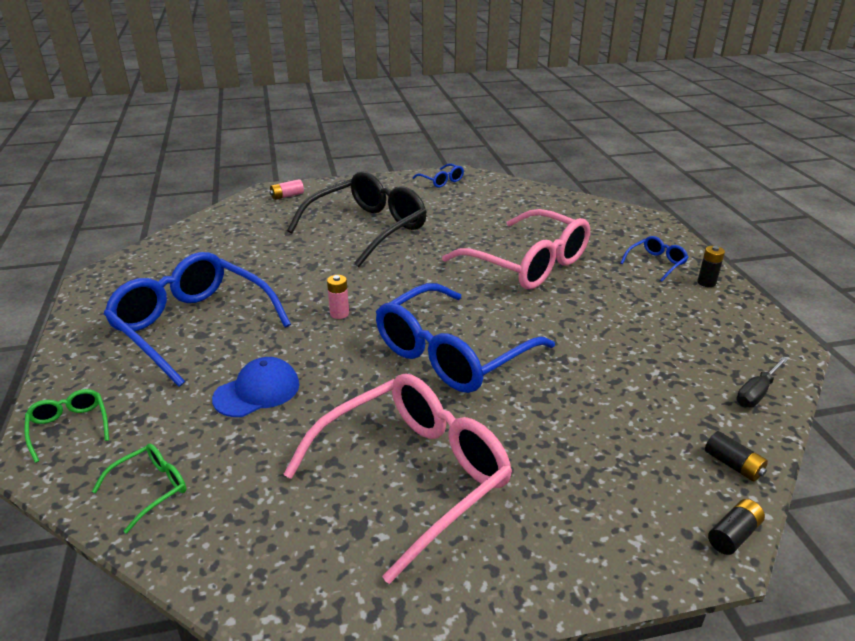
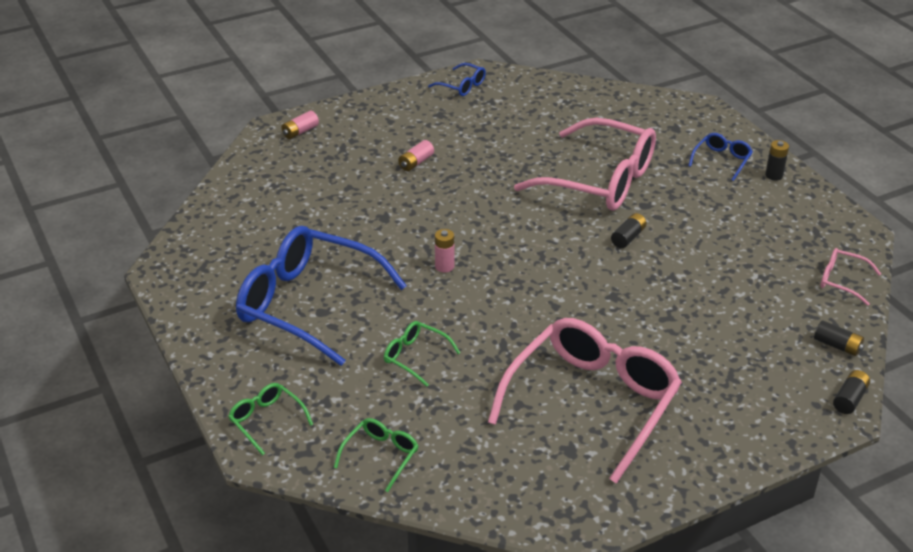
camera: 15 degrees left, 5 degrees up
blue cap [212,357,300,417] -> green glasses [384,321,461,387]
black glasses [287,171,427,267] -> pink battery [398,140,434,171]
blue glasses [376,283,555,393] -> none
black screwdriver [736,357,788,407] -> pink glasses [820,248,881,306]
none -> black battery [611,213,647,248]

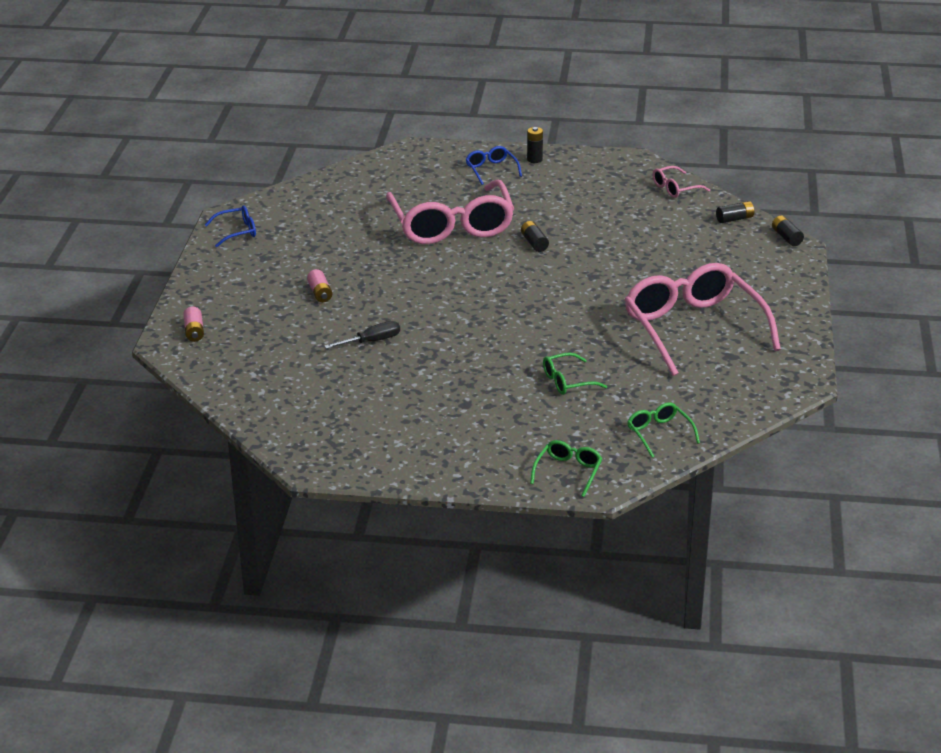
camera: 55 degrees left, 5 degrees down
green glasses [228,383,313,456] -> green glasses turned 120 degrees clockwise [530,440,602,497]
blue glasses [236,226,407,366] -> none
pink battery [435,229,454,273] -> none
pink glasses [514,118,656,211] -> pink glasses turned 105 degrees clockwise [386,180,514,244]
none -> black screwdriver [324,321,400,349]

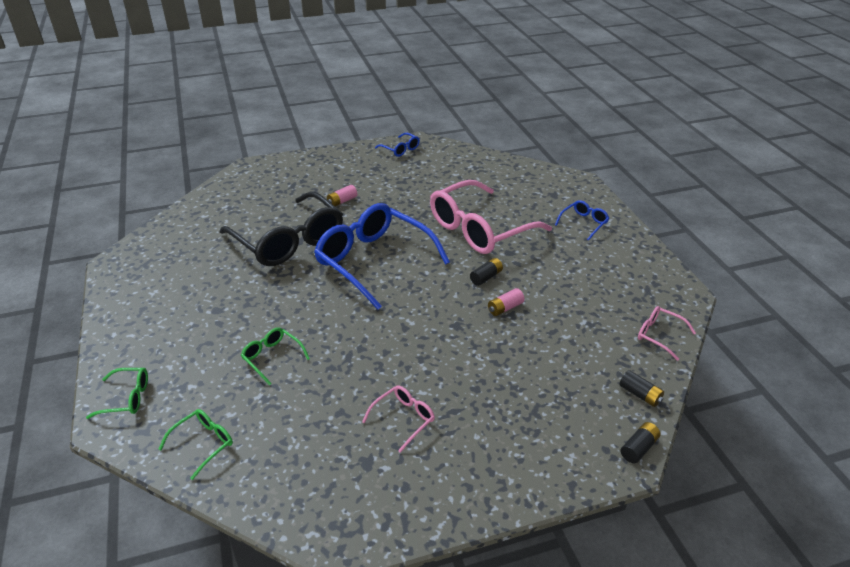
camera: 65 degrees right, 5 degrees up
pink battery [183,307,204,342] -> pink battery moved to [488,288,524,316]
black screwdriver [324,321,400,349] -> black glasses [220,192,343,266]
black battery [527,127,543,163] -> none
pink glasses [624,263,781,376] -> pink glasses [362,385,435,453], size x0.43
none -> blue glasses [314,203,450,310]

